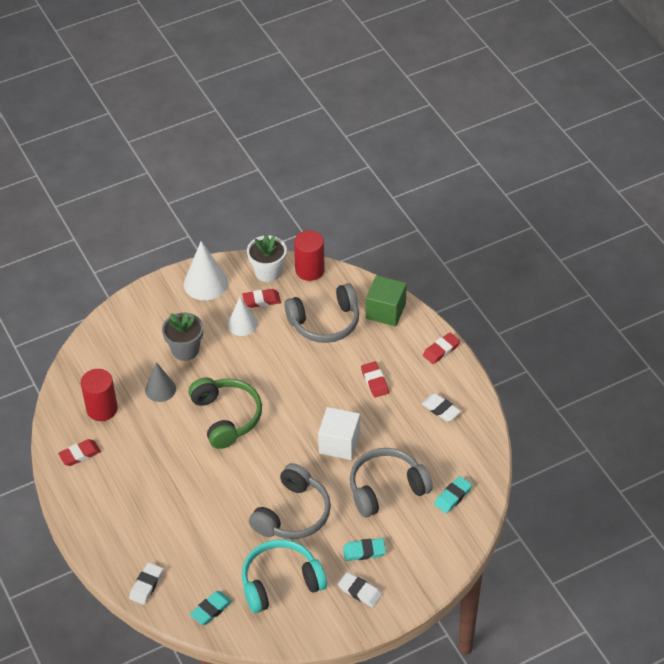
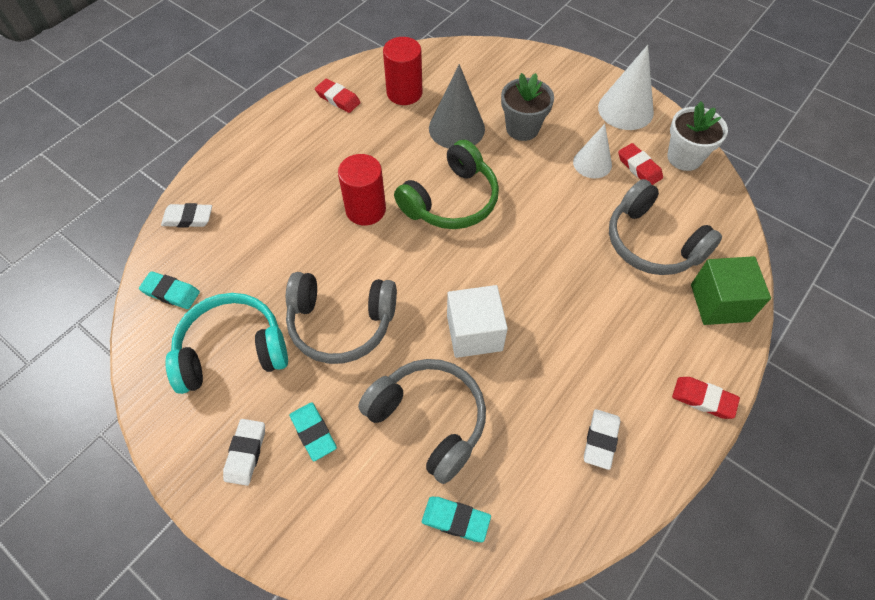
camera: 65 degrees right, 10 degrees up
grey cone [145,362,176,402] -> grey cone [429,64,485,149], size x1.51
turquoise headphones [242,540,327,613] -> turquoise headphones turned 60 degrees counterclockwise [166,293,288,394]
red cylinder [294,230,325,281] -> red cylinder moved to [338,154,386,225]
red eraser [361,361,389,398] -> none

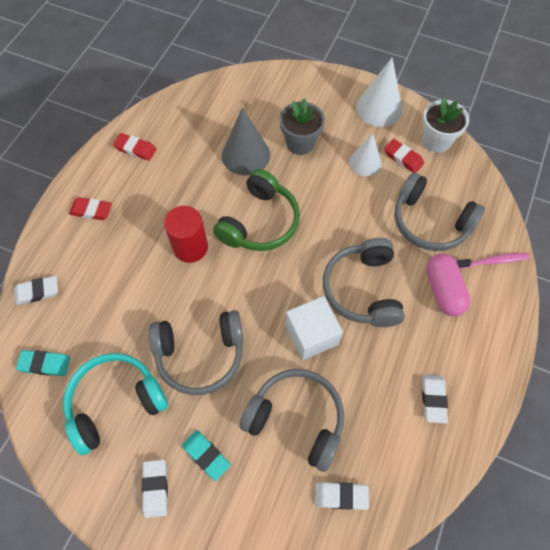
camera: 15 degrees left, 5 degrees up
red cylinder [383,37,422,105] -> none
turquoise eraser [422,497,491,542] -> white eraser [315,482,369,510]
red eraser [672,377,740,419] -> red eraser moved to [69,197,112,220]
green cube [691,256,771,325] -> pink toothbrush [457,253,530,269]
none -> grey headphones [323,238,405,327]
none -> pink capsule [426,254,470,316]

